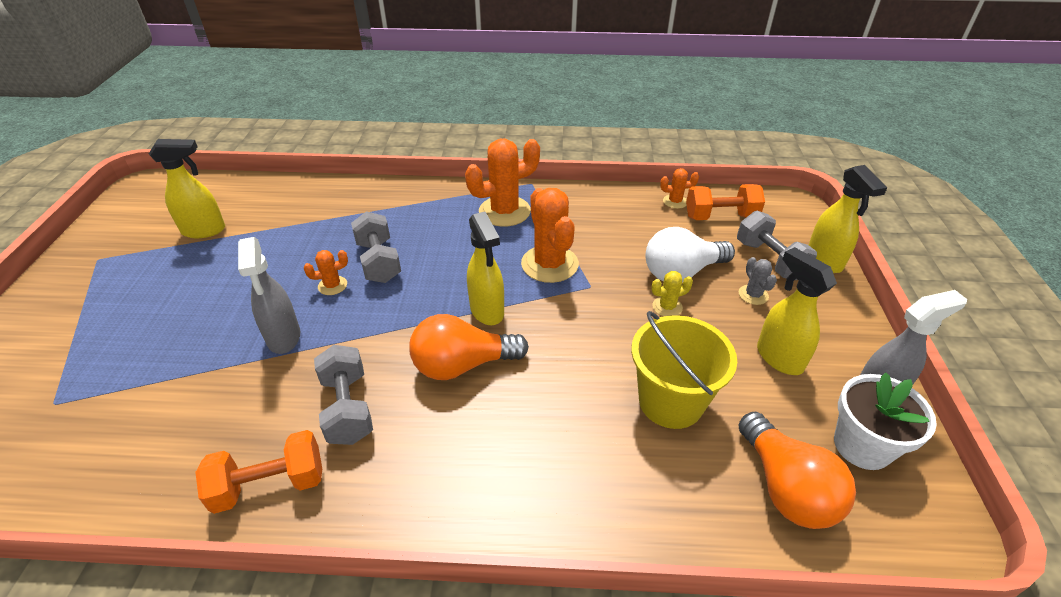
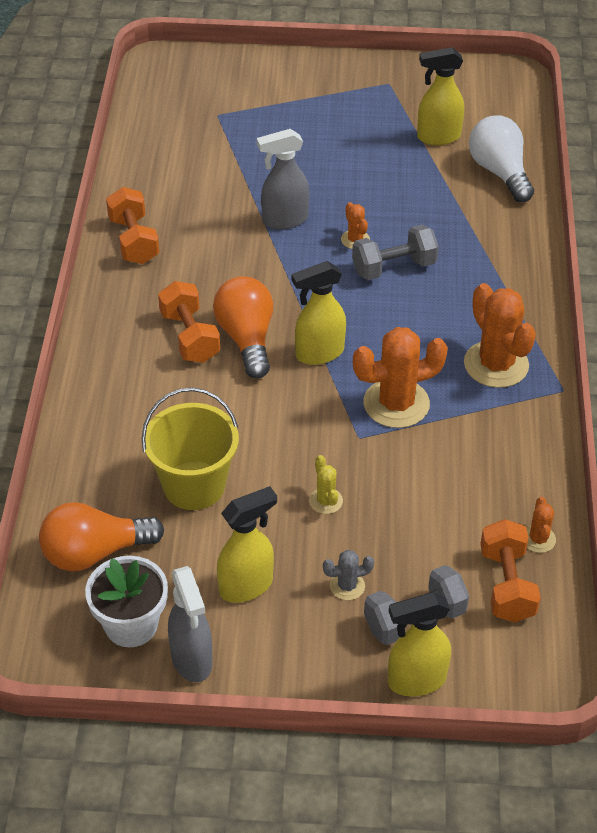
camera: 90 degrees right, 5 degrees up
yellow spray bottle [149,139,225,238] -> yellow spray bottle turned 90 degrees clockwise [417,47,464,145]
grey dumbbell [314,345,373,445] -> none
white light bulb [645,227,735,282] -> white light bulb moved to [469,115,534,202]
none -> orange dumbbell [158,281,220,363]

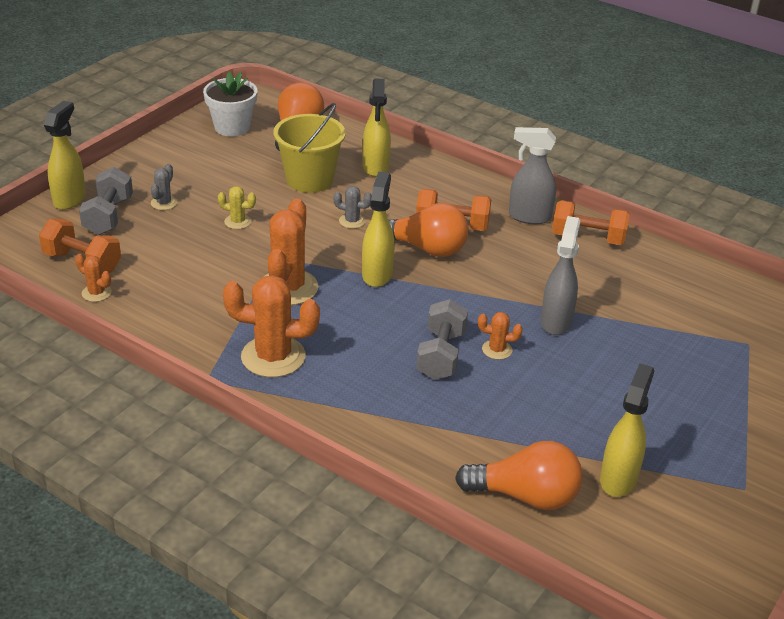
camera: 120 degrees right, 10 degrees down
grey spray bottle [168,566,213,682] -> grey spray bottle moved to [509,127,556,224]
yellow spray bottle [217,486,277,603] -> yellow spray bottle moved to [363,79,391,177]
white light bulb [469,115,534,202] -> orange light bulb [455,441,582,510]
none -> grey cactus [334,186,372,229]

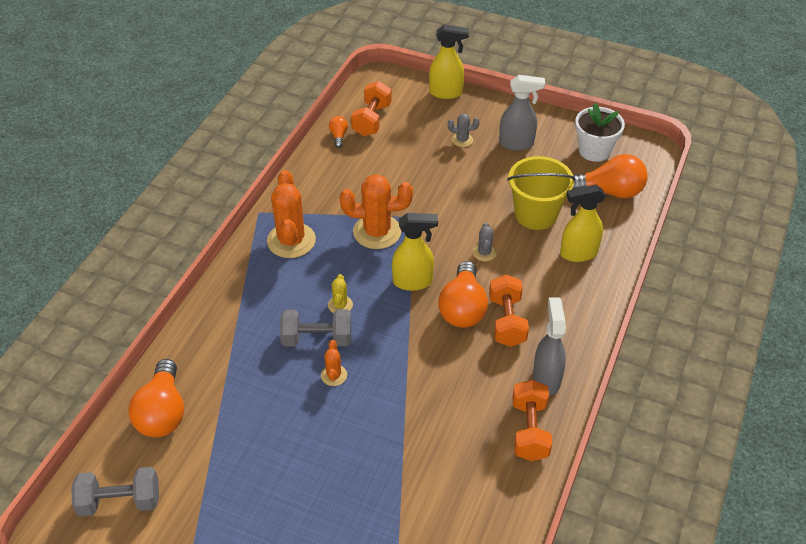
camera: 80 degrees right, 10 degrees up
orange cactus [75,254,112,302] -> orange light bulb [329,116,348,148]
grey dumbbell [79,167,133,235] -> grey dumbbell moved to [71,467,159,517]
yellow cactus [218,186,256,229] -> yellow cactus moved to [328,274,353,313]
grey spray bottle [541,216,581,335] -> grey spray bottle moved to [499,75,545,151]
yellow spray bottle [600,364,654,497] -> none

